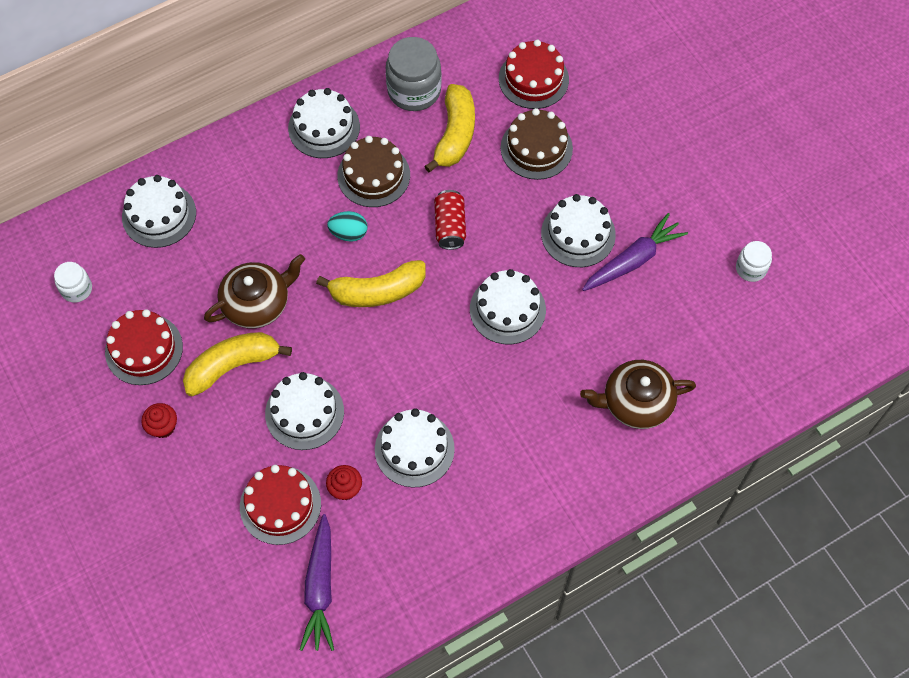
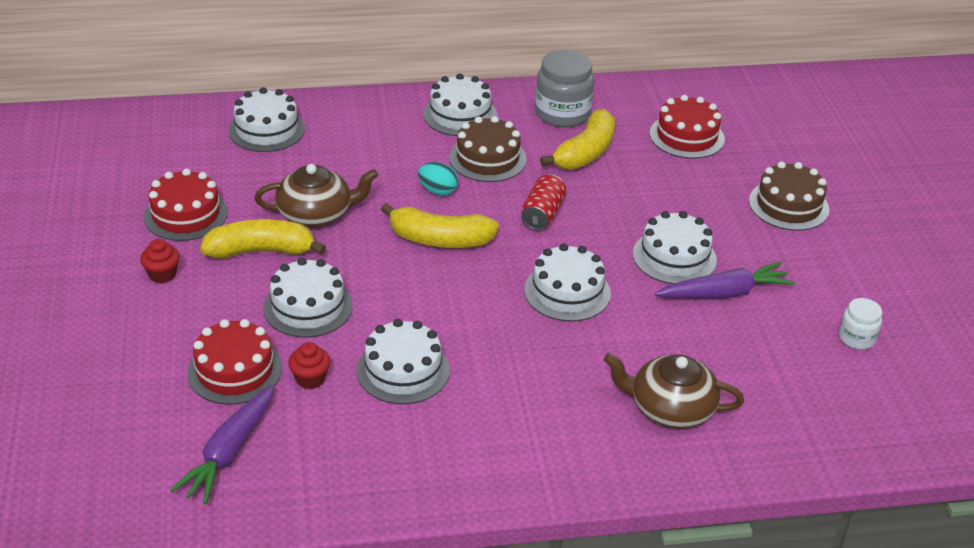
camera: 20 degrees right, 25 degrees down
white jar [54,262,92,303] -> none
brown cake [501,108,573,180] -> brown cake moved to [749,161,829,231]

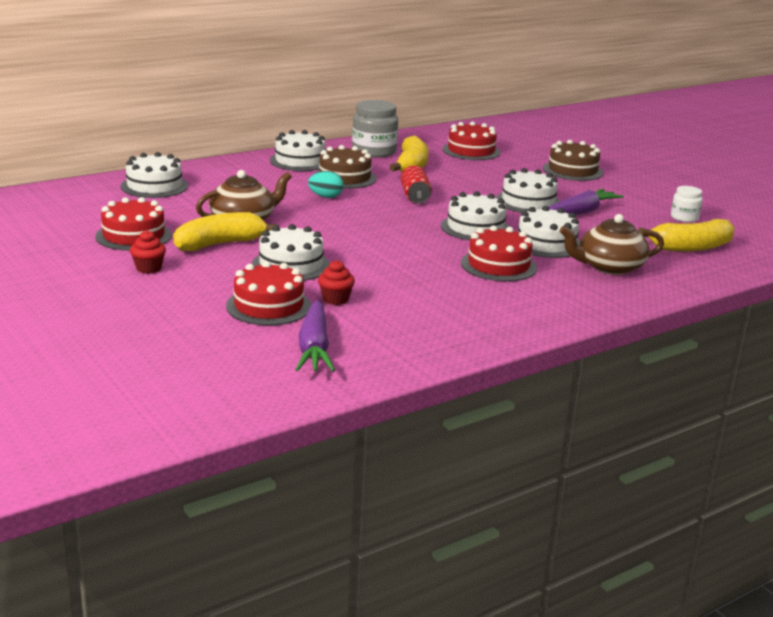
camera: 25 degrees left, 15 degrees down
white cake [357,319,450,404] -> white cake moved to [518,206,580,258]
yellow banana [381,203,499,248] -> yellow banana moved to [638,219,735,251]
none -> red cake [461,225,537,281]

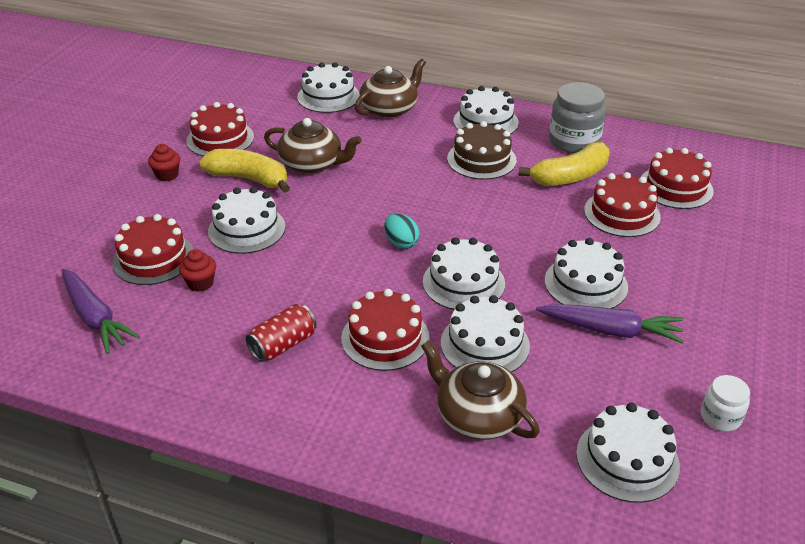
camera: 55 degrees right, 15 degrees up
purple carrot [296,300,335,372] -> purple carrot turned 90 degrees counterclockwise [61,269,140,354]
turquoise egg [308,171,344,198] -> turquoise egg moved to [384,213,420,249]
red can [401,166,432,203] -> red can moved to [246,304,317,362]
brown cake [543,140,603,181] -> none
yellow banana [638,219,735,251] -> white cake [576,403,680,503]
none -> brown teapot [355,59,426,118]
none -> red cake [584,172,661,237]

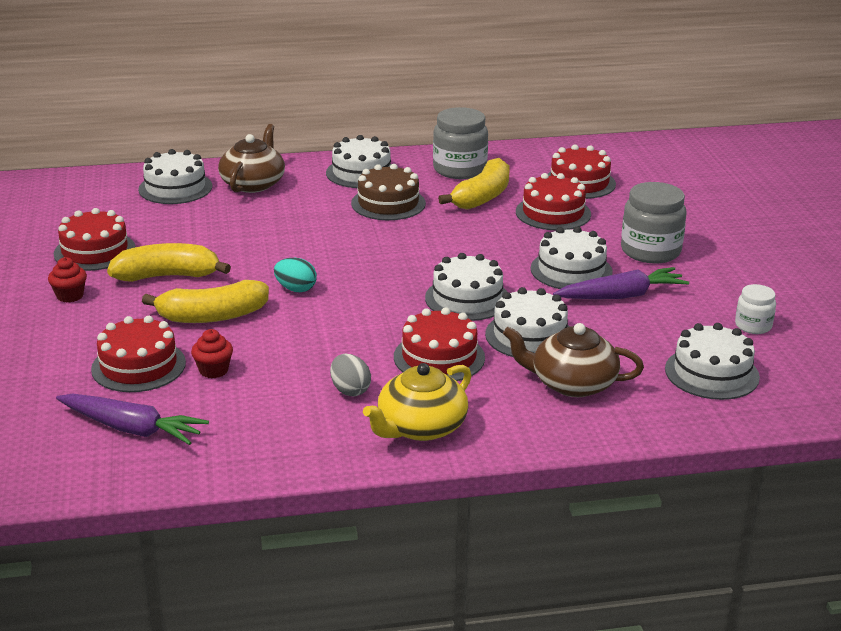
camera: 30 degrees left, 10 degrees down
white cake [208,187,285,254] -> yellow banana [142,280,269,323]
red can [246,304,317,362] -> grey egg [330,354,371,397]
brown teapot [264,118,362,174] -> none
turquoise egg [384,213,420,249] -> turquoise egg moved to [274,258,317,292]
none -> yellow teapot [363,363,472,441]
none -> grey jar [621,182,686,263]

